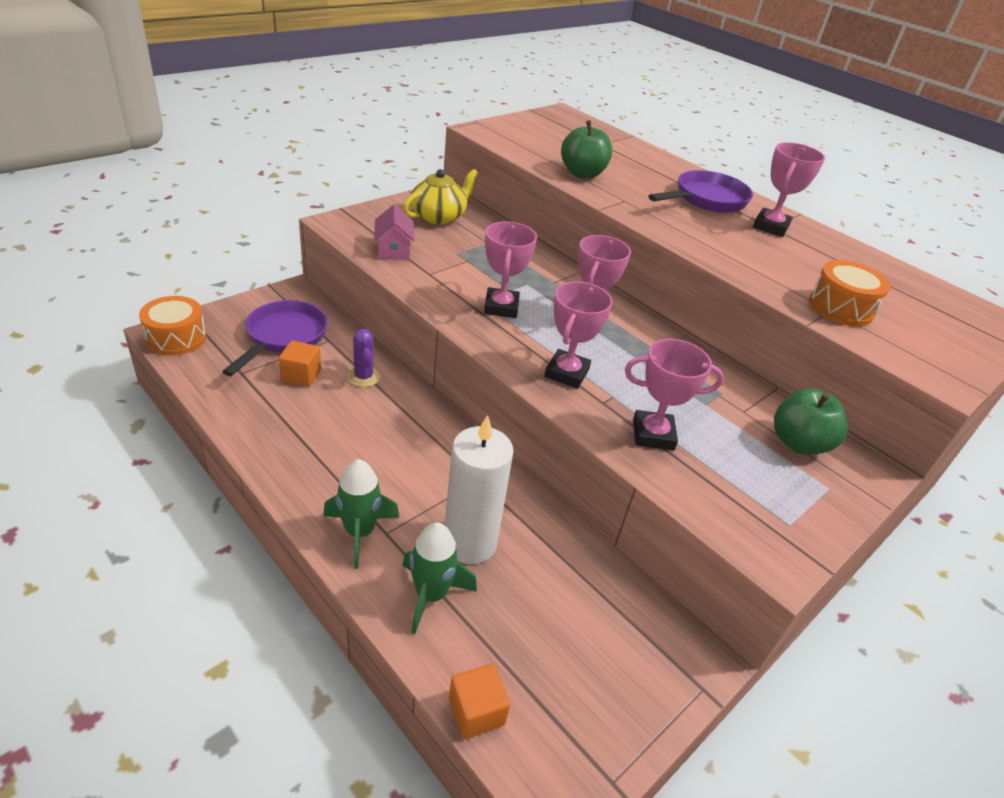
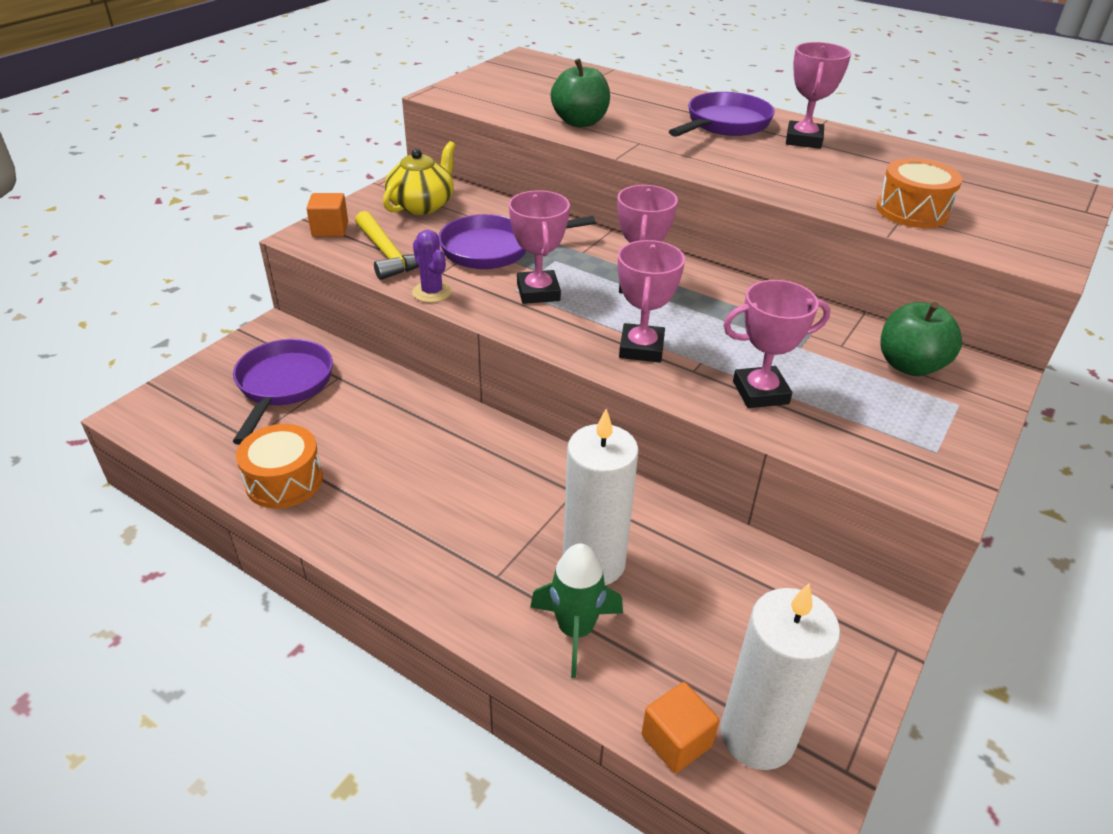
camera: 10 degrees left, 0 degrees up
orange drum [139,296,206,355] -> orange drum moved to [236,424,323,508]
orange cube [279,341,321,387] -> orange cube moved to [306,193,348,237]
green rocket [323,459,399,569] -> none
purple cactus [347,329,381,387] -> purple cactus moved to [412,230,452,303]
pink house [374,204,415,260] -> yellow hammer [355,211,419,280]
none -> purple pan [438,214,596,269]
none -> white candle [720,584,840,770]

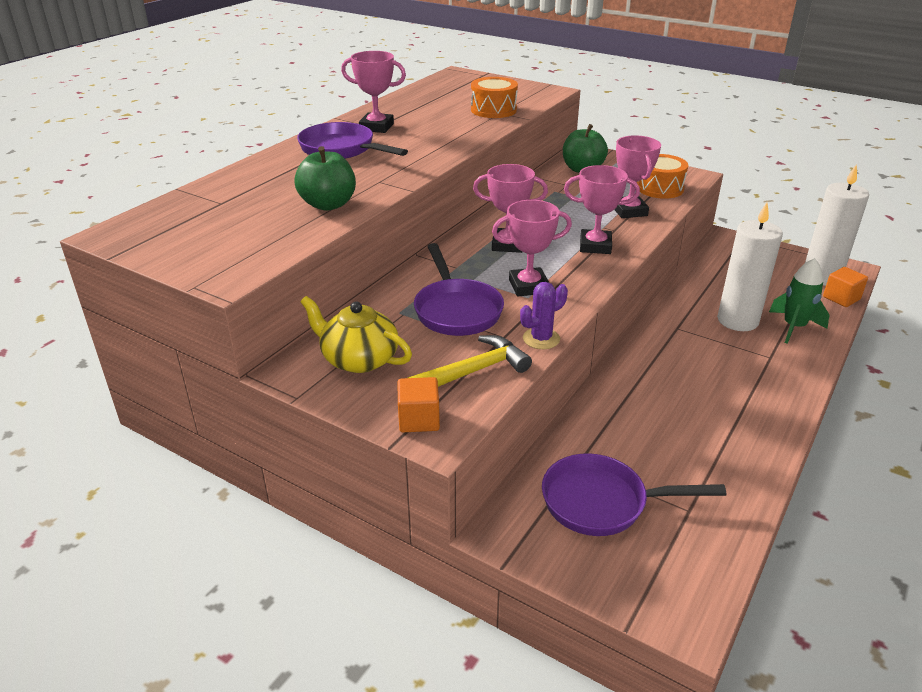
camera: 90 degrees left, 5 degrees down
orange drum [236,424,323,508] -> orange drum moved to [637,154,688,199]

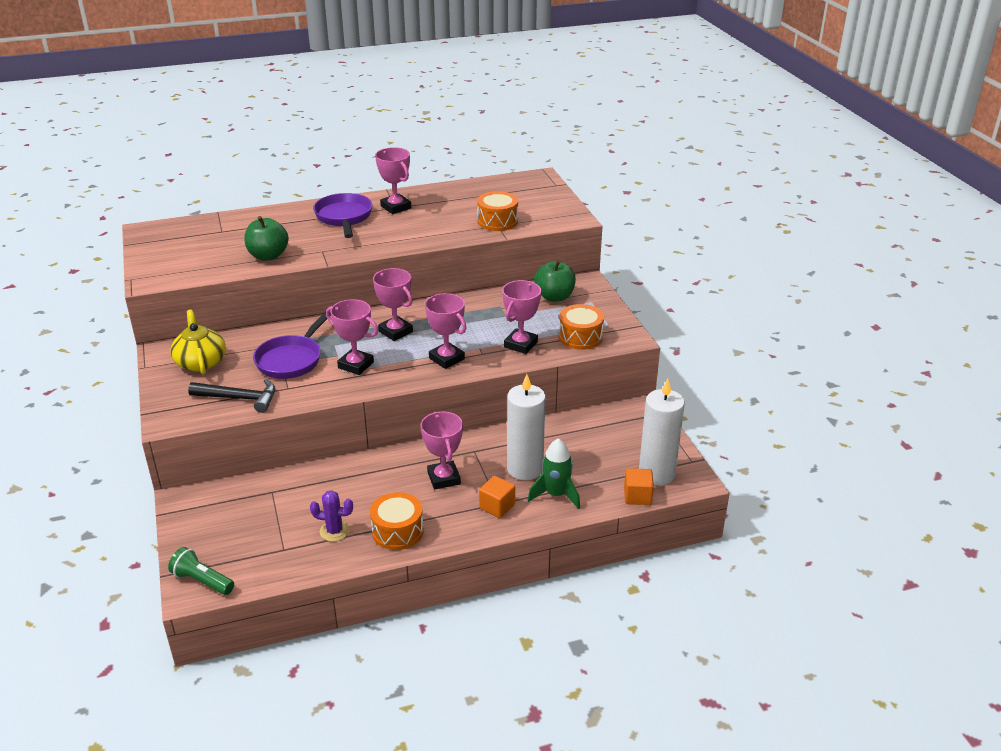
camera: 40 degrees right, 0 degrees up
orange cube [398,377,440,432] -> orange cube moved to [479,476,515,518]
yellow hammer [408,335,532,387] -> black hammer [188,379,275,413]
purple cactus [520,282,568,349] -> purple cactus moved to [310,490,353,542]
purple pan [542,453,726,536] -> none
none -> green flashlight [168,547,234,595]
none -> orange drum [370,492,424,550]
none -> pink trophy [421,412,463,490]

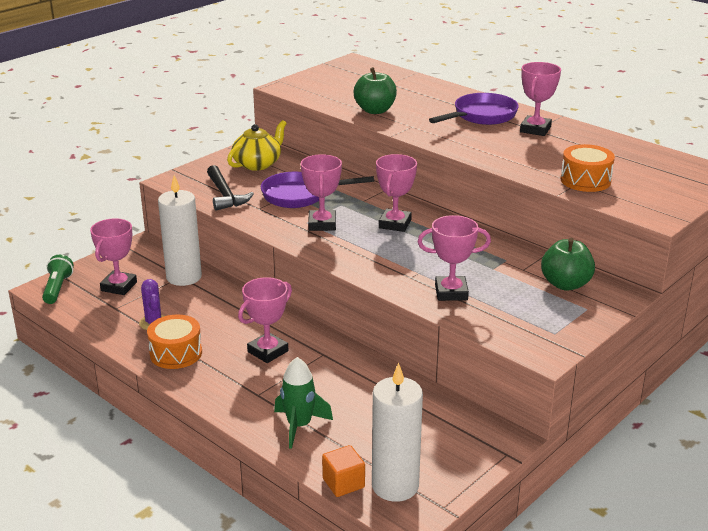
camera: 60 degrees right, 5 degrees down
pink trophy [425,293,466,369] -> pink trophy moved to [90,218,137,295]
orange cube [479,476,515,518] -> none
white candle [507,374,546,480] -> white candle moved to [158,175,202,286]
orange drum [559,304,604,350] -> none

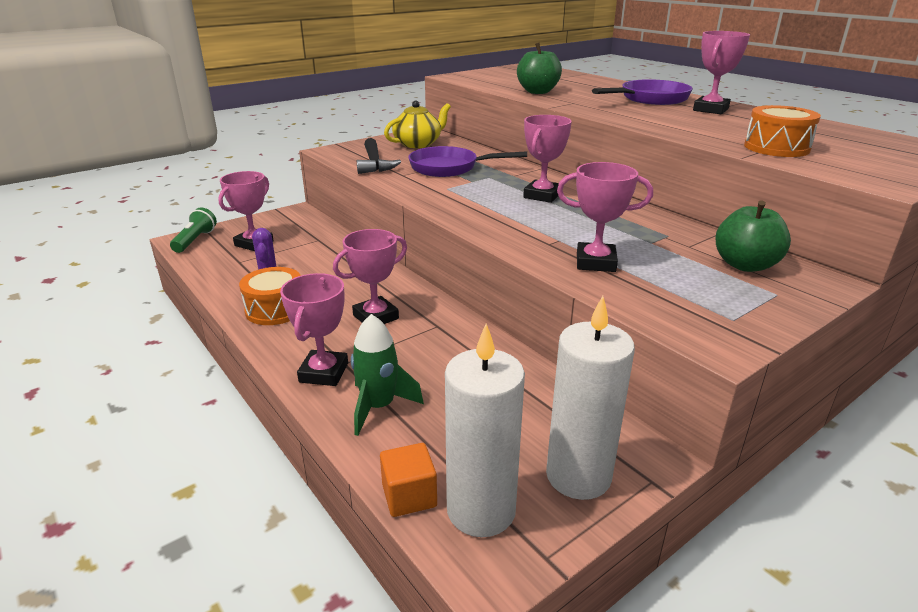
camera: 10 degrees right, 0 degrees up
white candle [158,175,202,286] -> white candle moved to [546,296,635,500]
pink trophy [301,154,342,231] -> pink trophy moved to [280,273,348,386]

